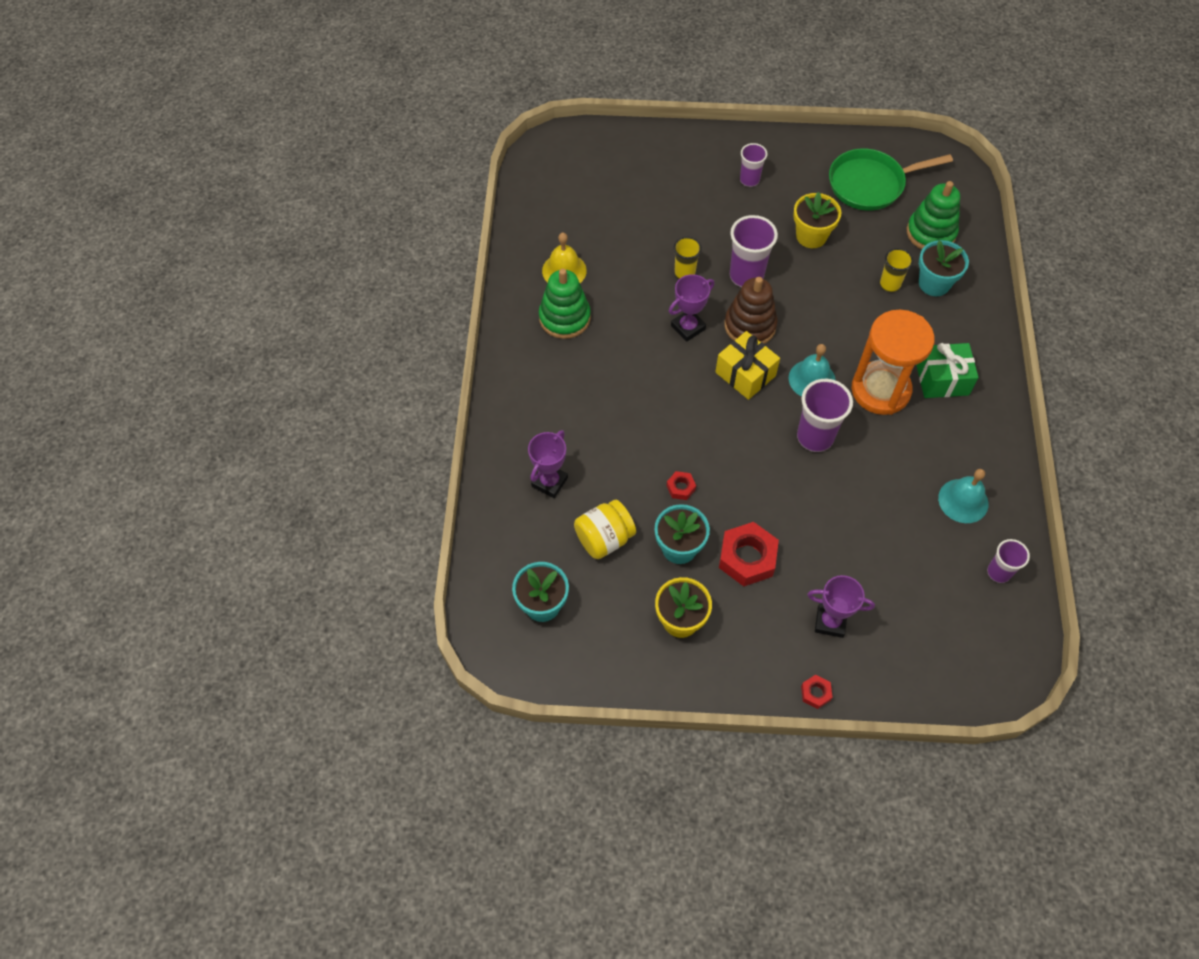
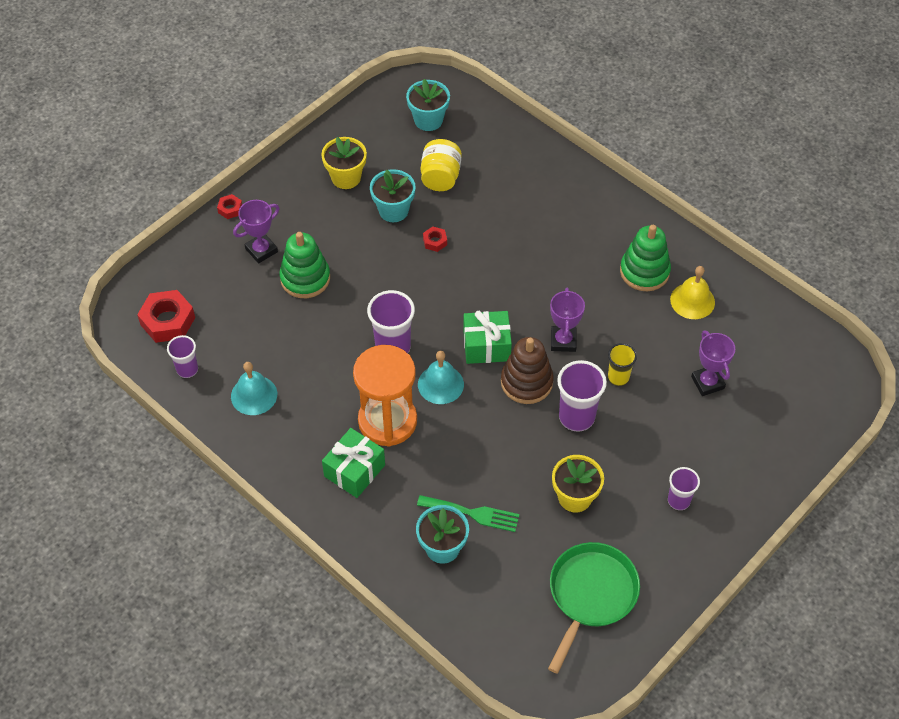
camera: 130 degrees right, 5 degrees down
purple trophy [528,430,568,498] -> purple trophy moved to [691,330,735,396]
yellow gift [715,331,780,400] -> green gift [463,311,512,364]
red nut [719,522,779,586] -> red nut moved to [137,290,195,343]
yellow cup [880,248,913,292] -> green fork [417,495,520,532]
green stacking toy [907,181,960,249] -> green stacking toy moved to [279,232,330,298]

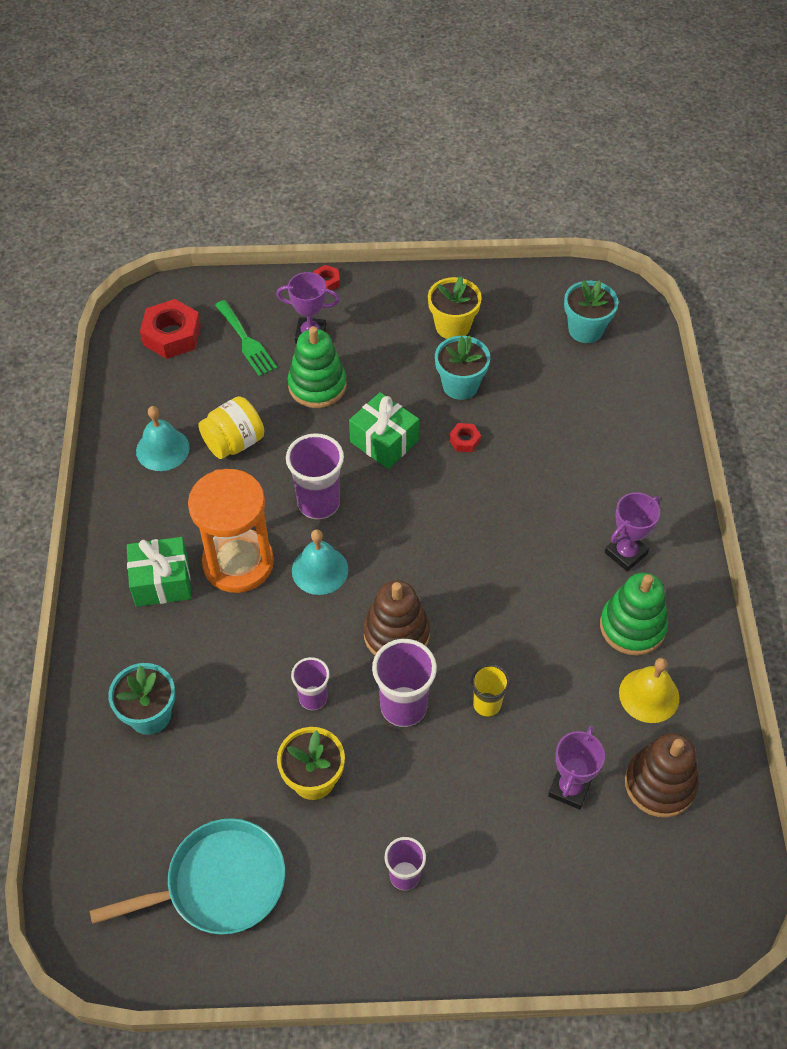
camera: 45 degrees right, 0 degrees up
purple cup [167,335,198,378] -> purple cup moved to [291,657,330,710]
green fork [417,495,520,532] -> green fork moved to [215,300,277,377]
yellow jar [421,139,462,191] -> yellow jar moved to [198,396,264,459]
green gift [463,311,512,364] -> green gift moved to [349,392,419,469]
green pan [548,542,640,674] -> turquoise pan [90,818,285,935]
purple trophy [550,288,585,352] -> purple trophy moved to [605,492,660,572]
none -> brown stacking toy [625,733,699,818]

